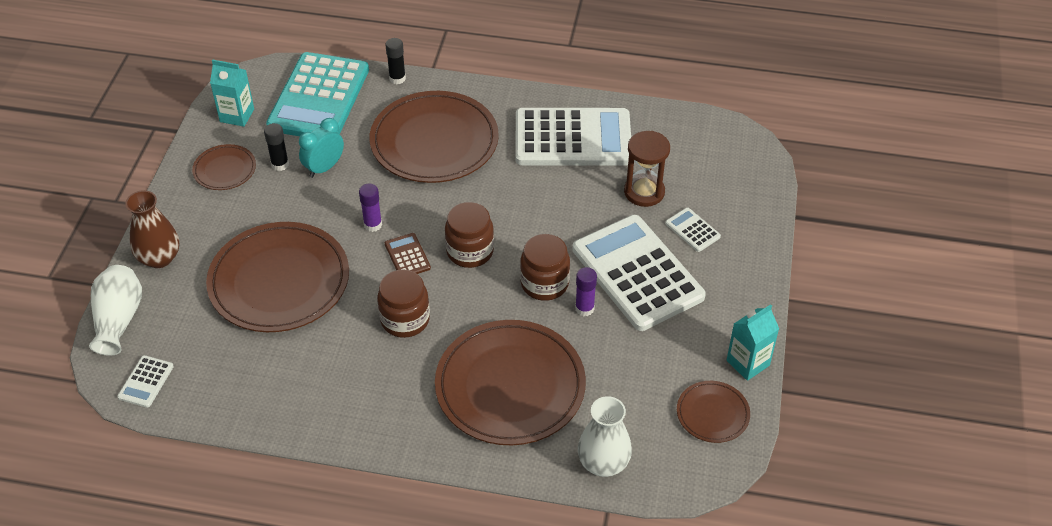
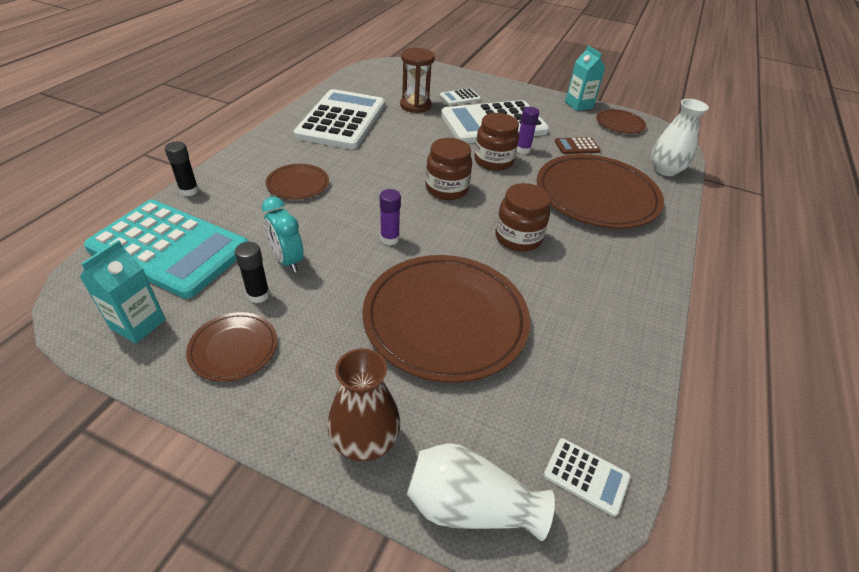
camera: 80 degrees left, 5 degrees down
brown plate [369,91,499,183] -> brown plate [266,164,329,200], size x0.48
brown calculator [385,233,431,274] -> brown calculator moved to [555,137,601,154]

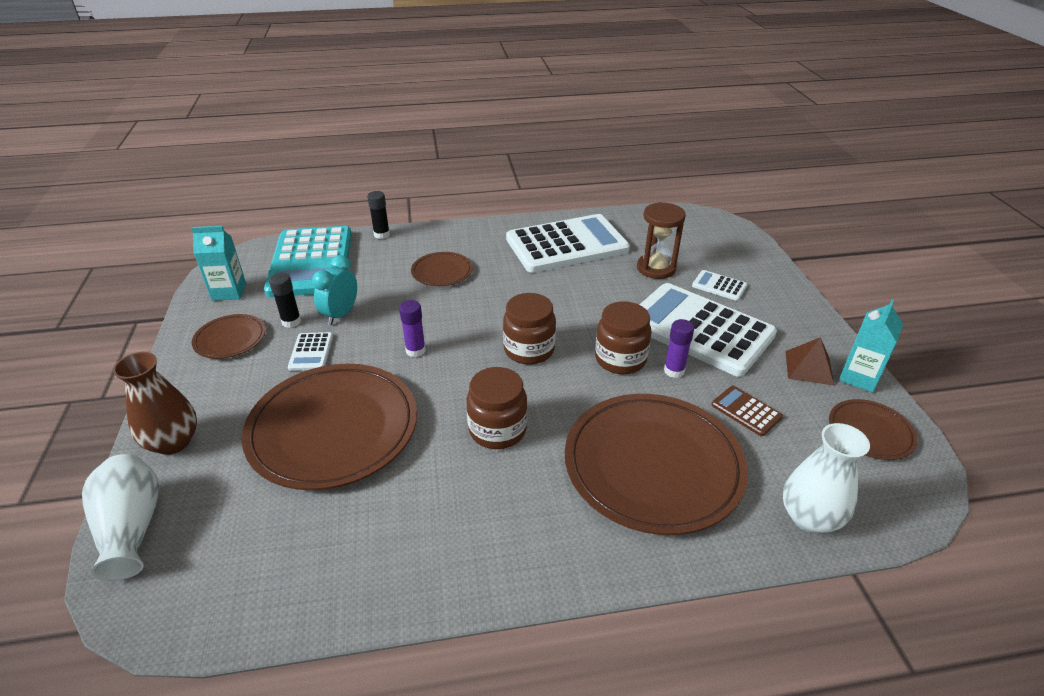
camera: 60 degrees right, 5 degrees down
white calculator [543,438,630,517] -> white calculator moved to [288,332,333,371]
none -> brown pyramid [785,337,834,386]

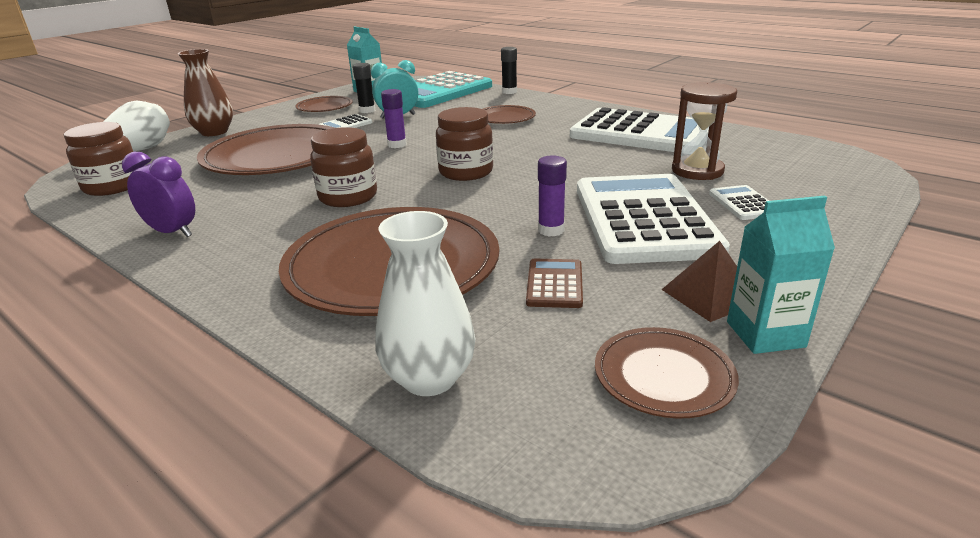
camera: 50 degrees right, 10 degrees down
brown jar [595,301,651,374] -> brown jar moved to [64,122,134,196]
none -> purple clock [122,152,195,237]

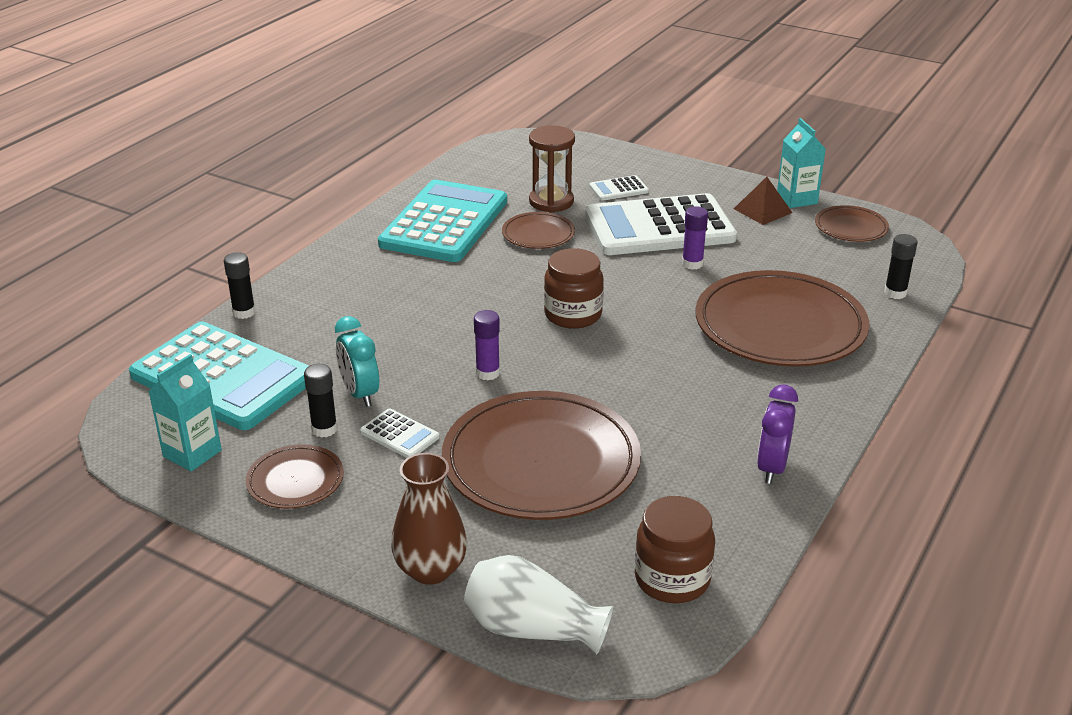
camera: 100 degrees left, 5 degrees up
brown jar [310,127,377,207] -> none
white vase [376,211,475,396] -> black glue stick [884,234,918,299]
brown plate [483,105,536,124] -> brown plate moved to [502,212,575,249]
brown calculator [526,259,583,308] -> none
white calculator [570,107,709,152] -> turquoise calculator [378,180,507,262]

